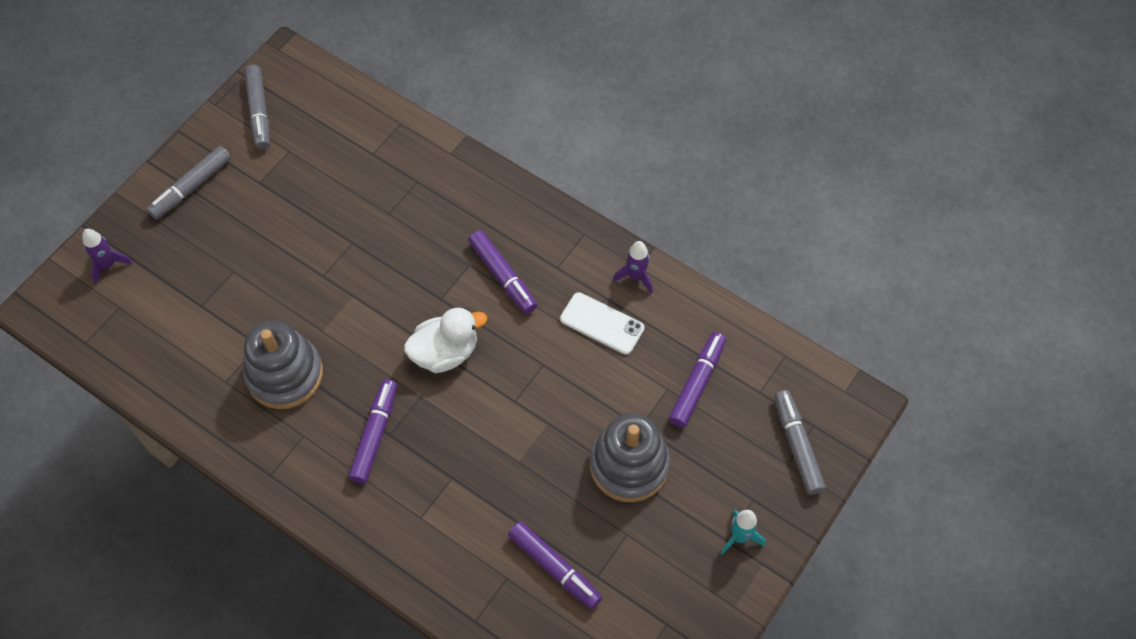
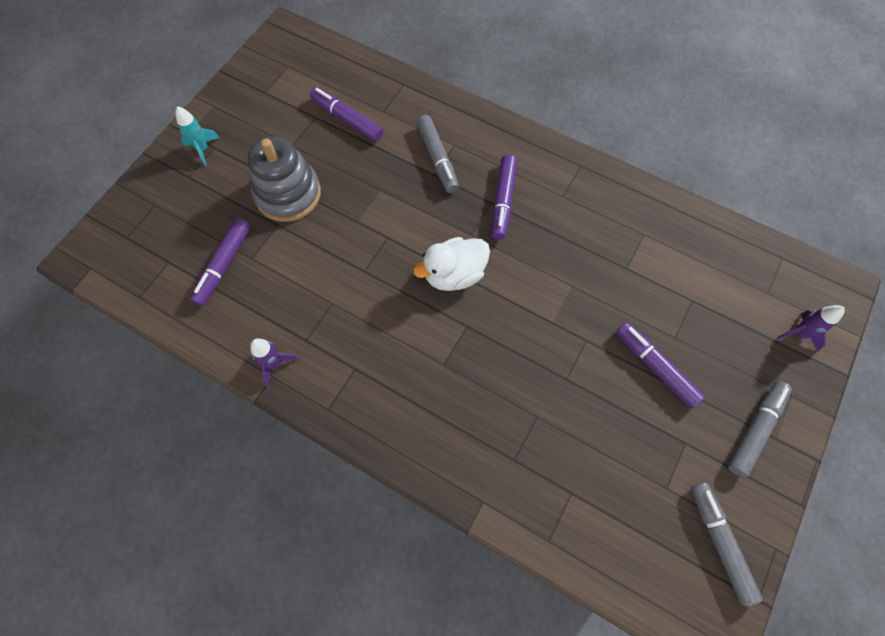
camera: 175 degrees right, 5 degrees up
grey stacking toy [243,320,323,409] -> none
purple marker [468,230,537,314] -> purple marker moved to [616,322,705,409]
white phone [560,292,645,355] -> none
grey marker [774,390,826,495] -> grey marker moved to [417,115,459,193]

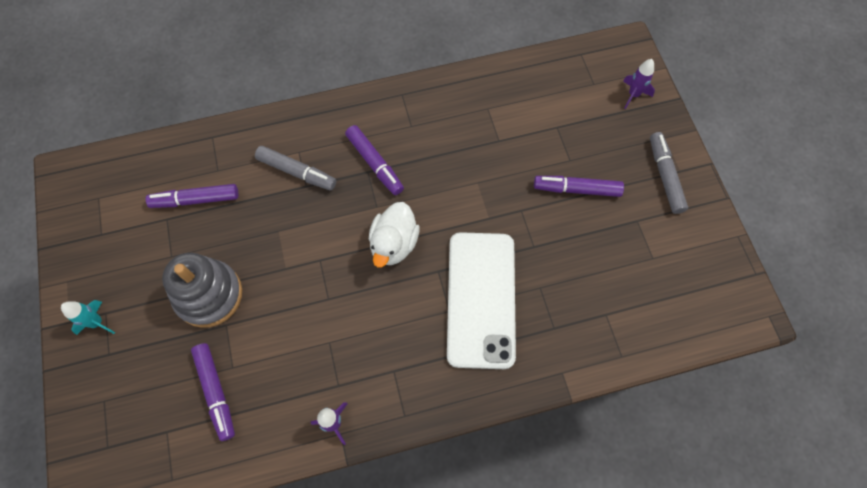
camera: 45 degrees left, 0 degrees up
grey marker [691,482,763,606] -> none
none -> white phone [447,232,516,369]

